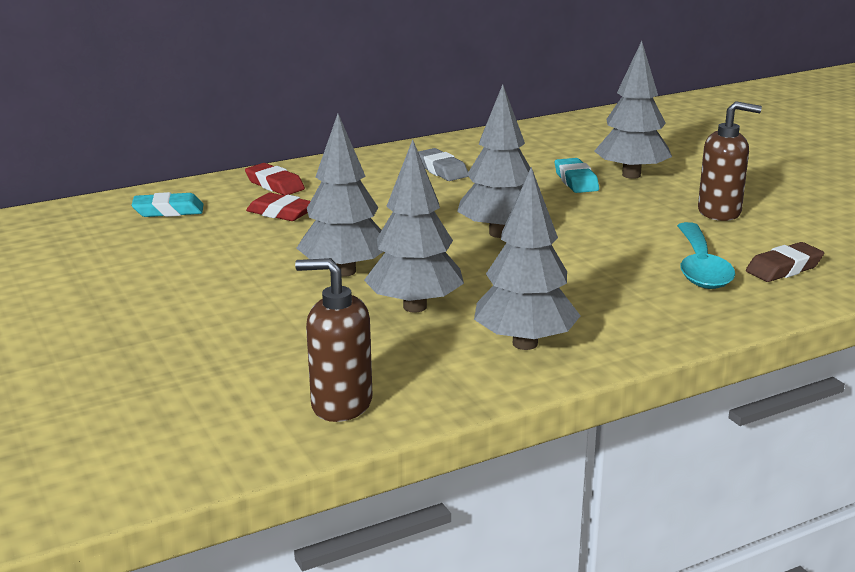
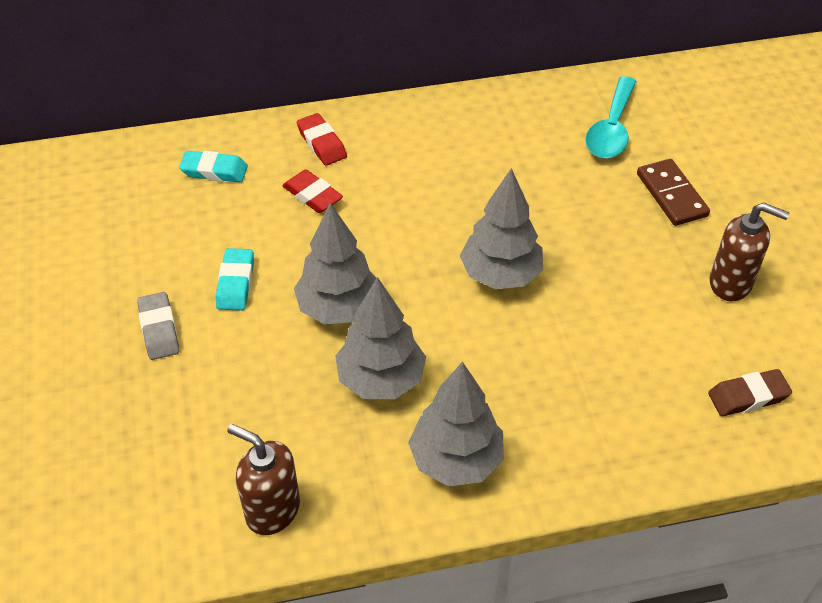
camera: 15 degrees right, 25 degrees up
grey eraser [418,148,468,181] -> grey eraser moved to [137,292,179,360]
turquoise eraser [555,158,599,193] -> turquoise eraser moved to [216,248,254,311]
grey tree [594,41,672,179] -> brown domino [637,159,710,226]
turquoise spoon [677,222,735,289] -> turquoise spoon moved to [585,76,637,159]

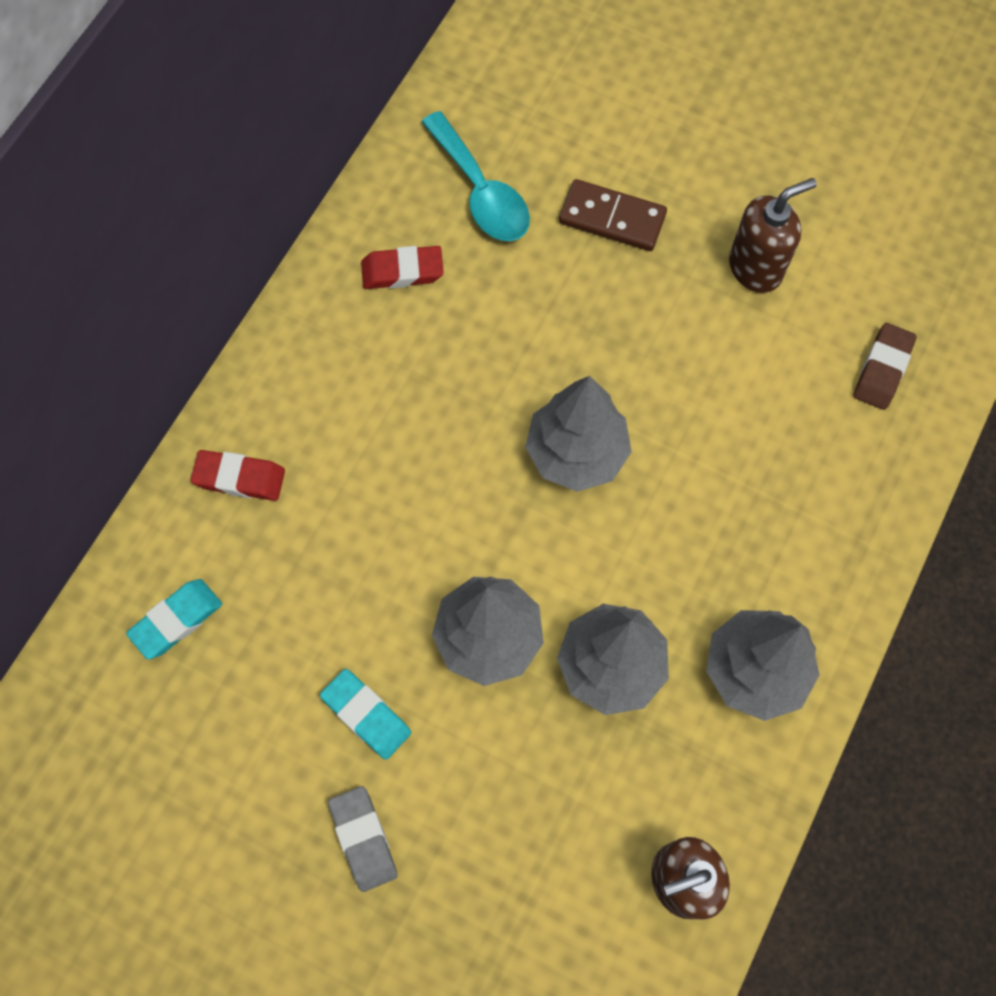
camera: 50 degrees left, 20 degrees up
grey eraser [137,292,179,360] -> grey eraser turned 45 degrees clockwise [328,786,398,892]
red eraser [282,170,343,213] -> red eraser moved to [361,246,444,289]

